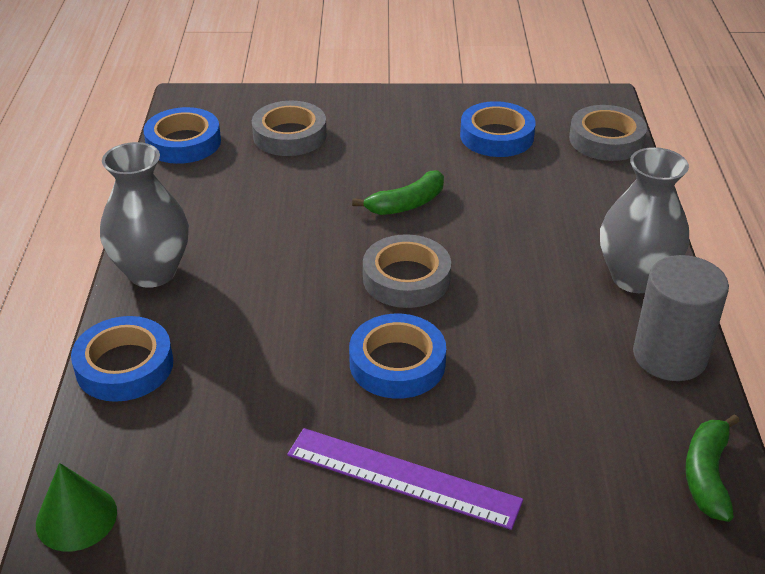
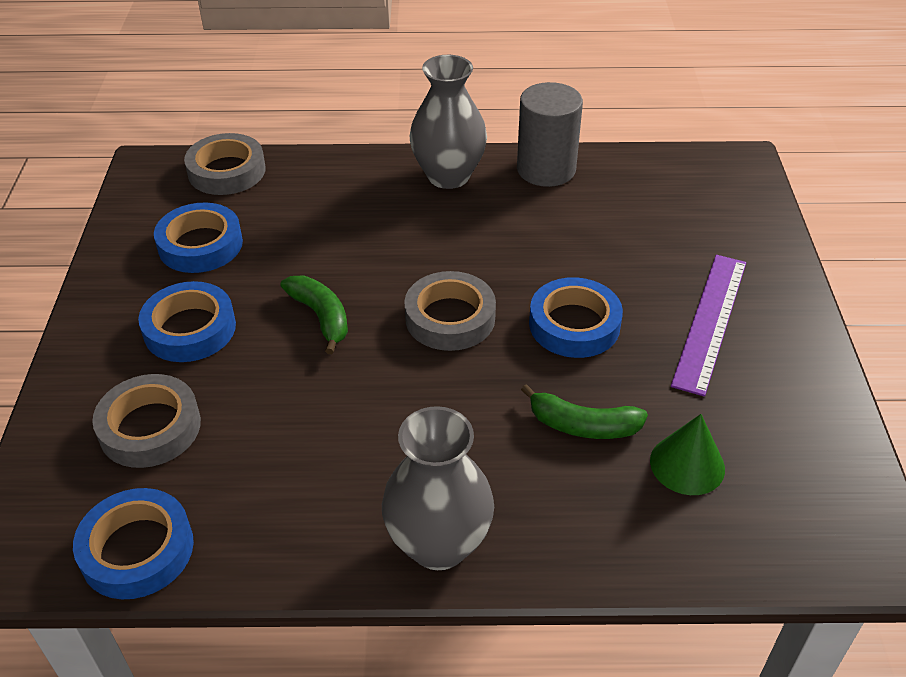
camera: 90 degrees left, 5 degrees up
green cone [36,463,117,552] -> green cone moved to [650,414,725,495]
blue tape [71,316,173,402] -> blue tape moved to [138,281,236,362]
green banana [685,414,740,522] -> green banana moved to [521,384,648,439]

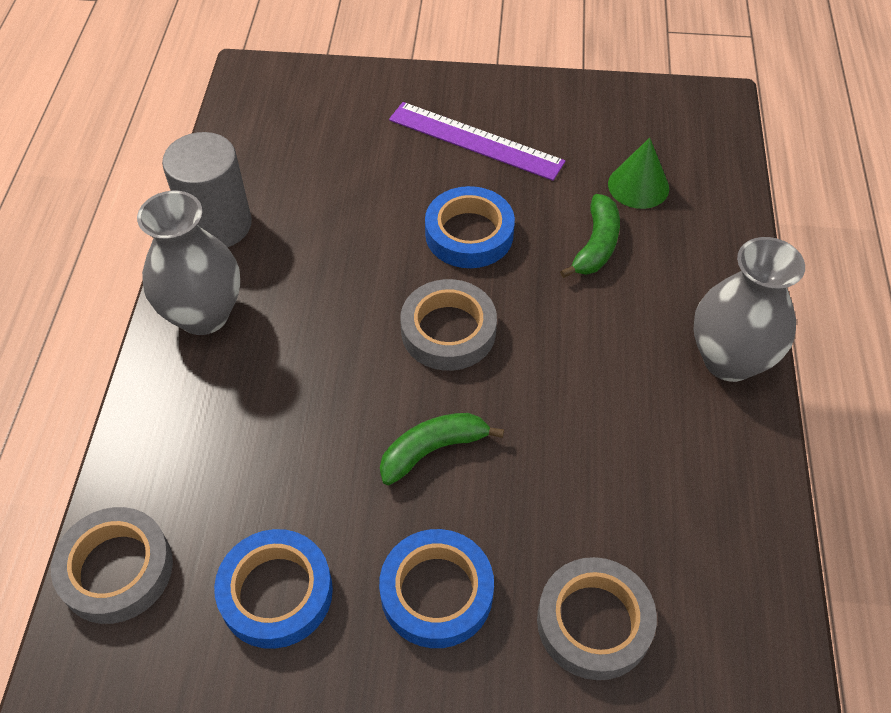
camera: 85 degrees left, 10 degrees up
blue tape [73,488,194,599] -> none

